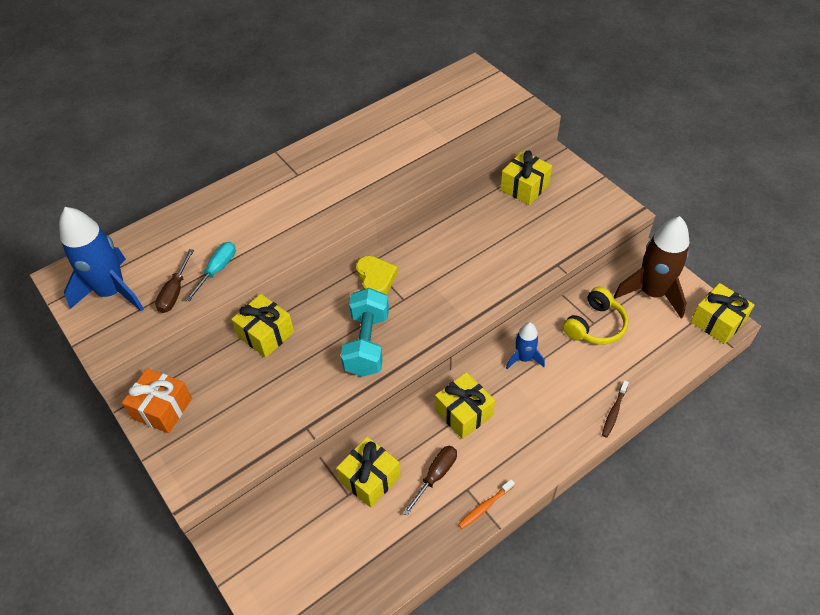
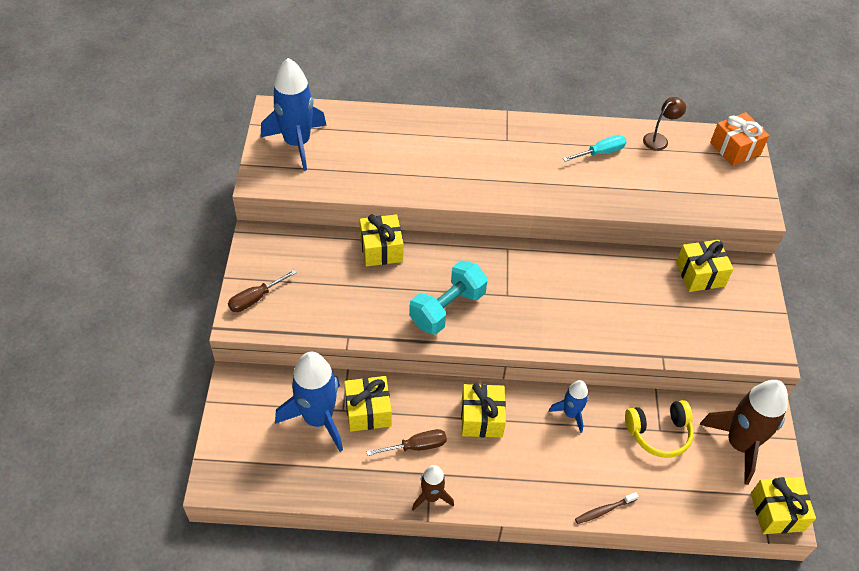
camera: 35 degrees right, 0 degrees up
orange gift [122,368,192,433] -> orange gift moved to [710,112,769,166]
brown screwdriver [155,249,194,313] -> brown screwdriver moved to [228,270,297,312]
turquoise screwdriver [185,242,236,301] -> turquoise screwdriver moved to [563,135,627,162]
yellow heart [356,256,398,294] -> none
orange toothbrush [458,479,515,529] -> brown rocket [412,465,454,511]
none -> blue rocket [275,352,343,452]
none -> brown lamp [643,97,686,151]

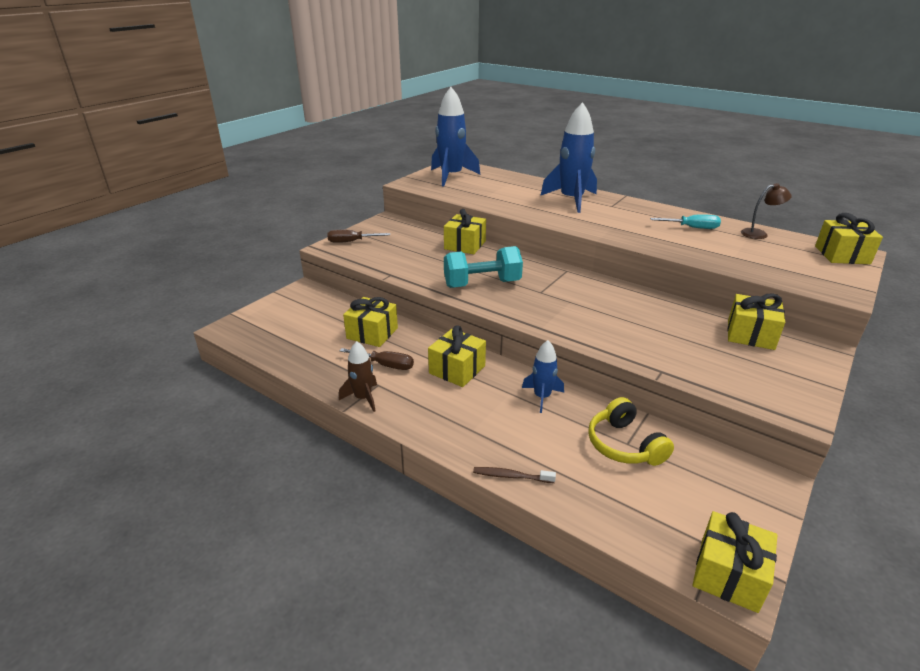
camera: 35 degrees right, 20 degrees down
blue rocket [275,352,343,452] -> blue rocket moved to [540,102,597,213]
yellow headphones [625,400,694,458] -> yellow headphones turned 45 degrees clockwise [588,397,674,466]
brown rocket [699,380,788,485] -> none
orange gift [710,112,769,166] -> yellow gift [815,213,883,264]

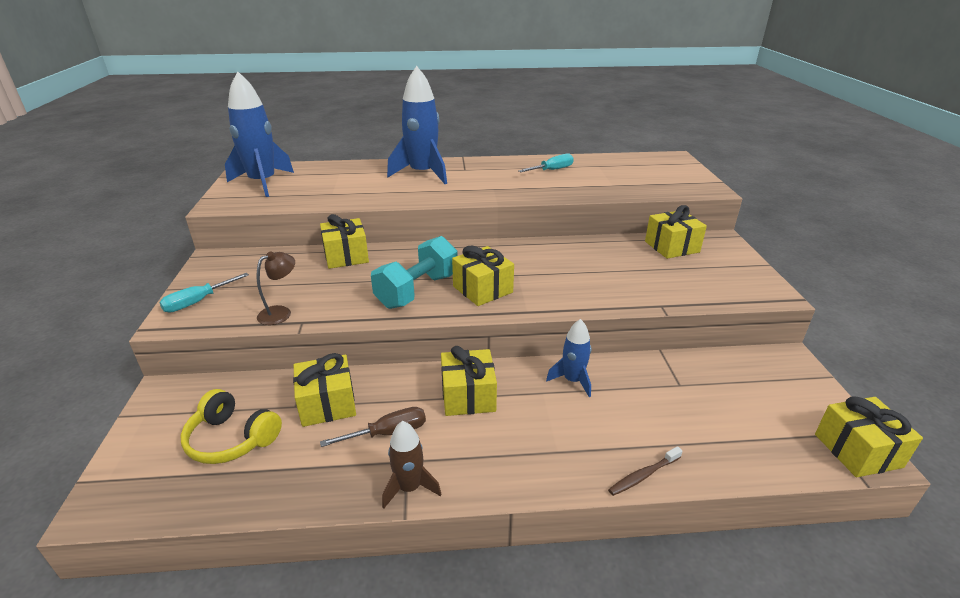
camera: 40 degrees left, 0 degrees up
brown screwdriver [328,230,390,243] -> turquoise screwdriver [159,273,249,313]
yellow headphones [588,397,674,466] -> yellow headphones moved to [181,389,282,464]
brown lamp [741,183,792,239] -> brown lamp moved to [257,251,295,325]
yellow gift [815,213,883,264] -> yellow gift moved to [452,246,514,306]

